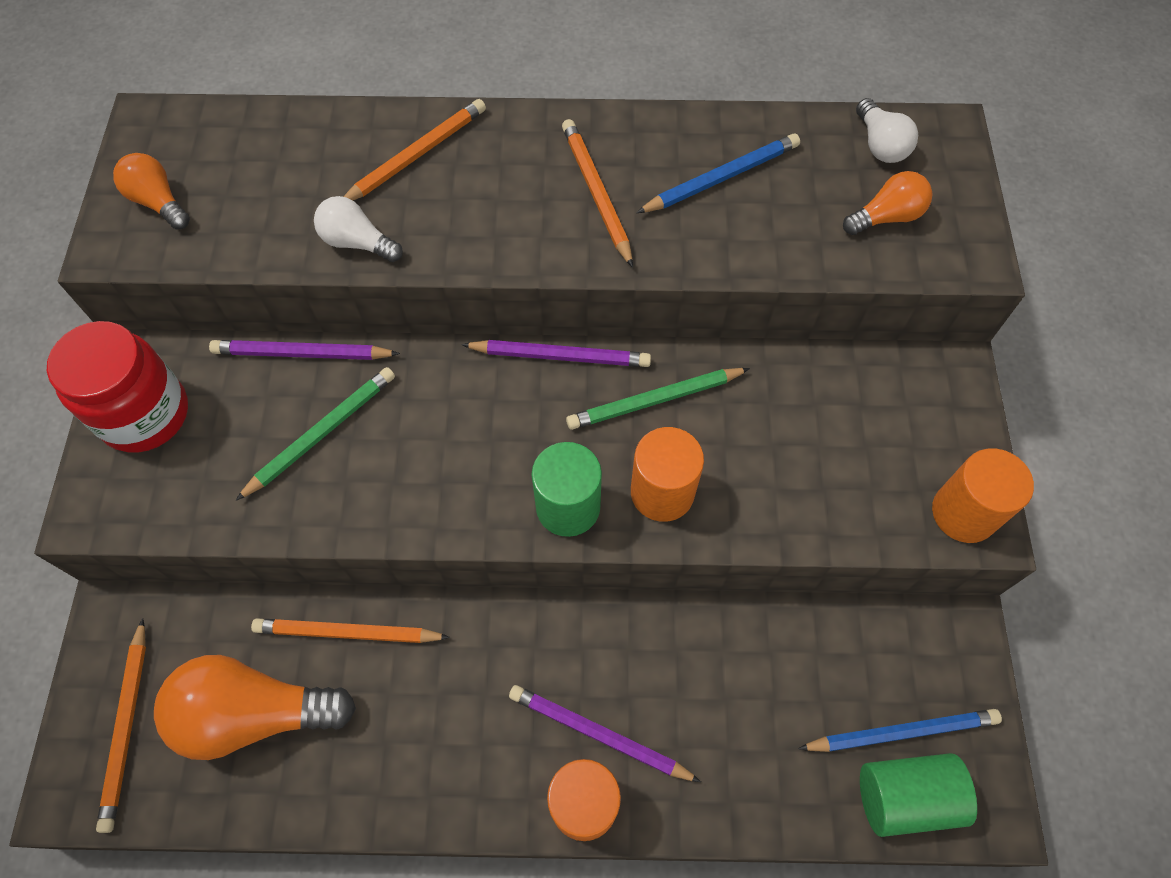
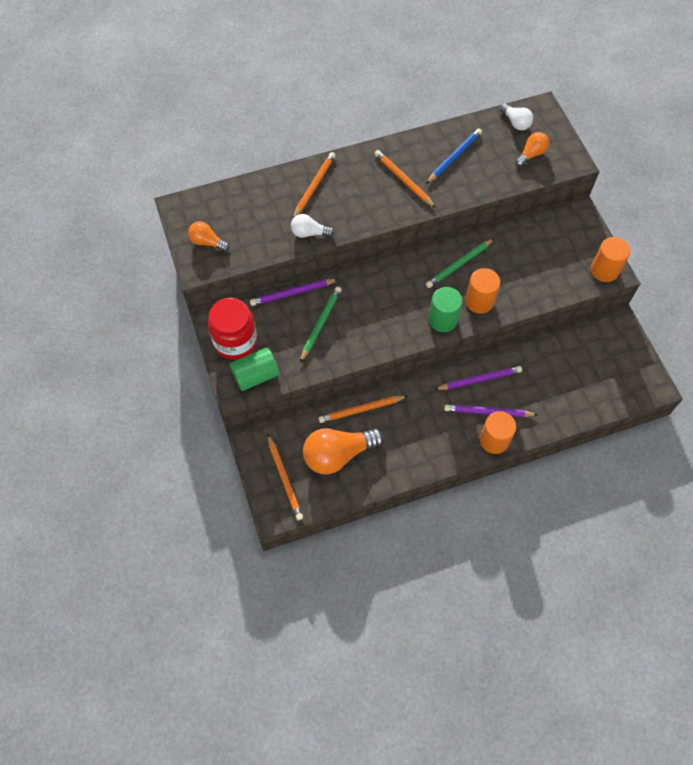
camera: 20 degrees left, 0 degrees up
purple pencil [461,340,651,367] -> purple pencil moved to [434,366,522,390]
blue pencil [798,709,1002,752] -> none
green cylinder [860,753,977,837] -> green cylinder moved to [230,347,280,391]

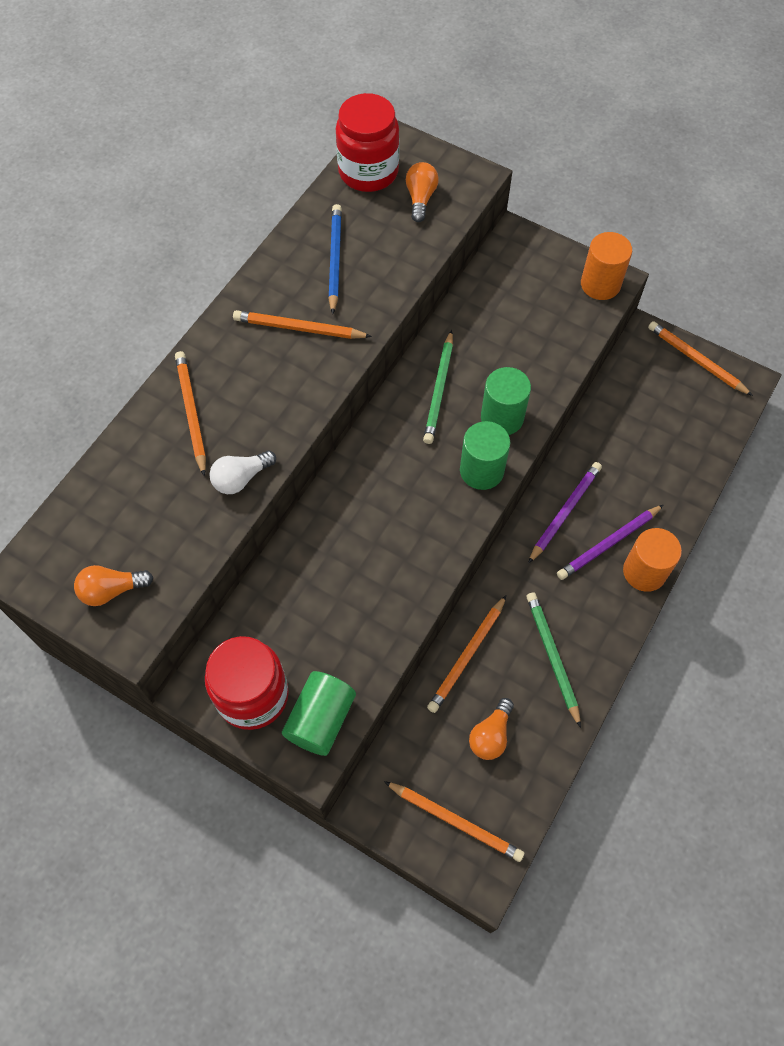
camera: 40 degrees left, 0 degrees up
purple pencil [250,279,339,306] -> none
green pencil [300,286,342,362] -> green pencil moved to [526,592,581,728]
orange light bulb [303,428,384,475] -> orange light bulb [469,698,514,760], size x0.53
orange cylinder [465,268,500,314] -> green cylinder [481,367,531,435]
white light bulb [500,103,533,130] -> red jar [336,93,399,192]
none -> orange pencil [648,321,753,396]

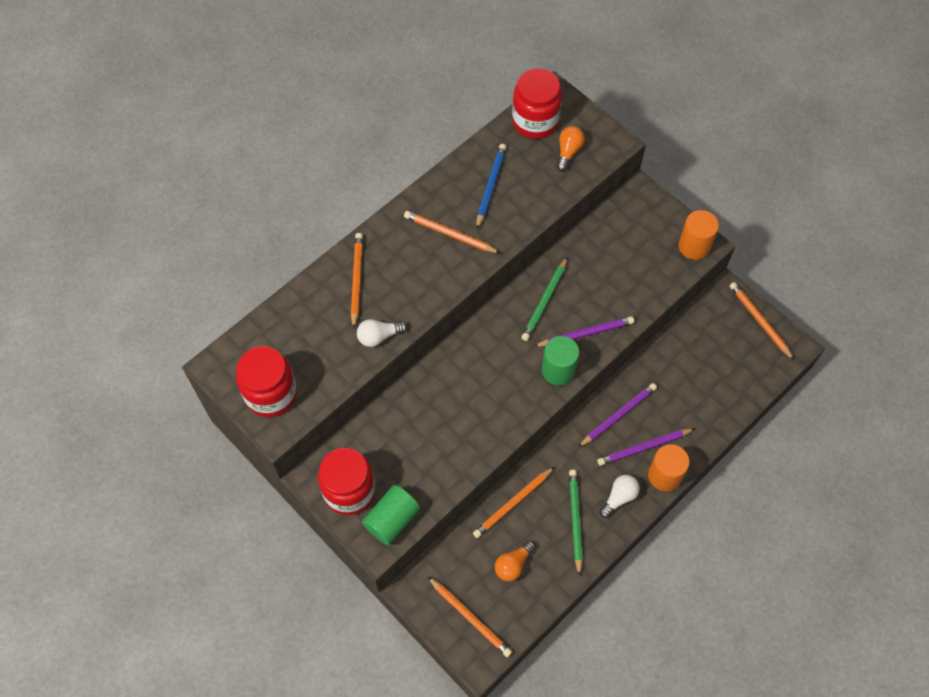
camera: 15 degrees right, 0 degrees up
orange light bulb [74,565,153,606] -> red jar [236,346,297,417]
green cylinder [481,367,531,435] -> purple pencil [534,316,634,347]
none -> white light bulb [599,475,640,518]

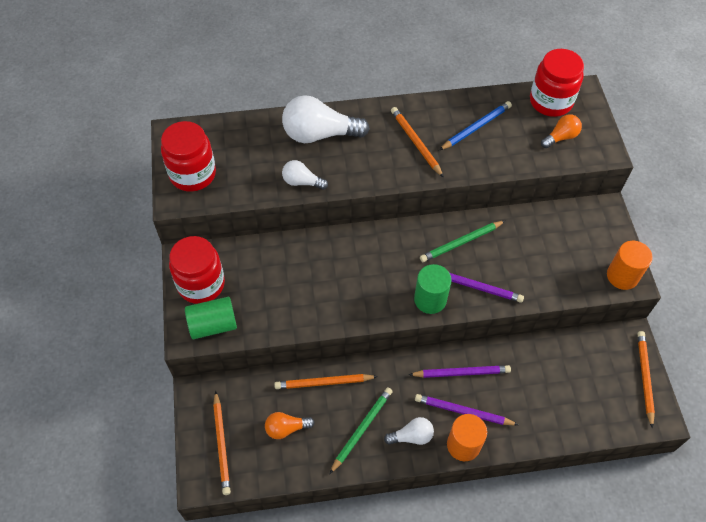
camera: 35 degrees right, 5 degrees down
orange pencil [351,233,363,329] -> white light bulb [282,95,370,143]

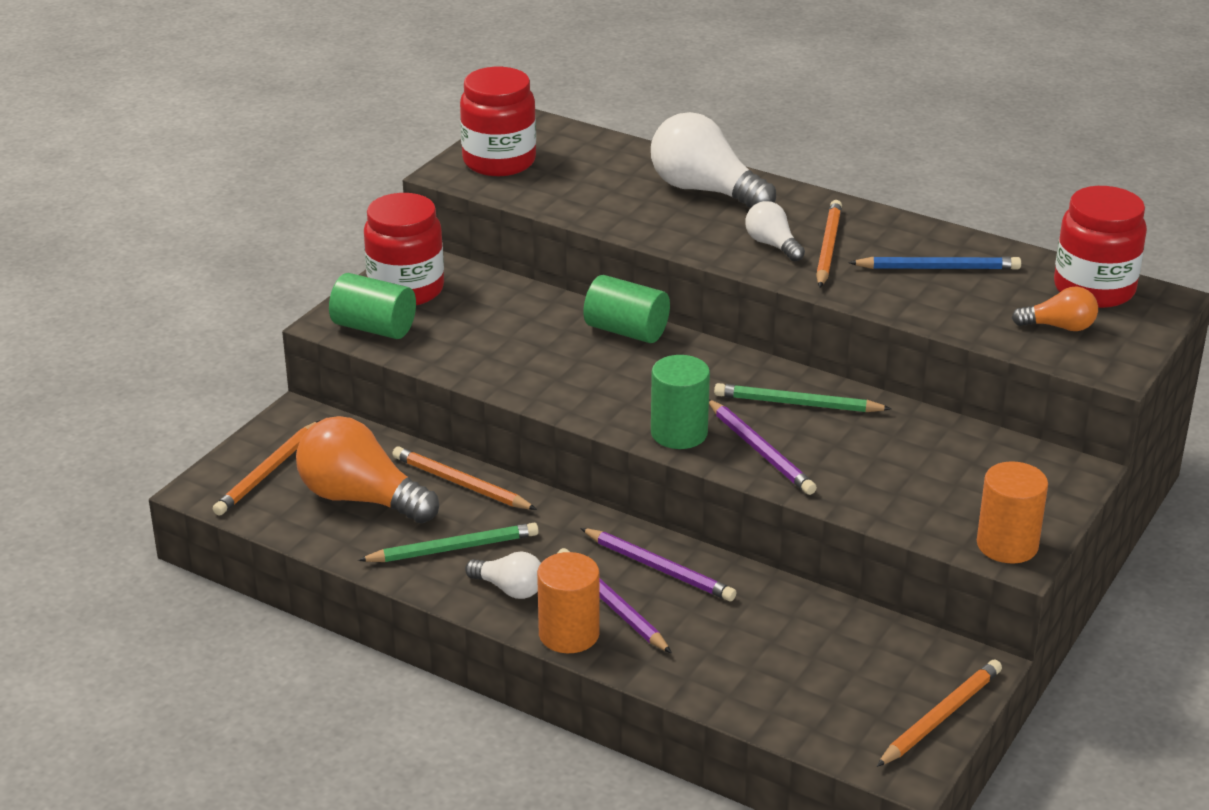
camera: 40 degrees right, 25 degrees down
orange light bulb [265,412,315,439] -> orange light bulb [296,416,439,523], size x1.90
white light bulb [282,160,328,190] -> white light bulb moved to [745,201,805,262]
none -> green cylinder [583,275,670,343]

